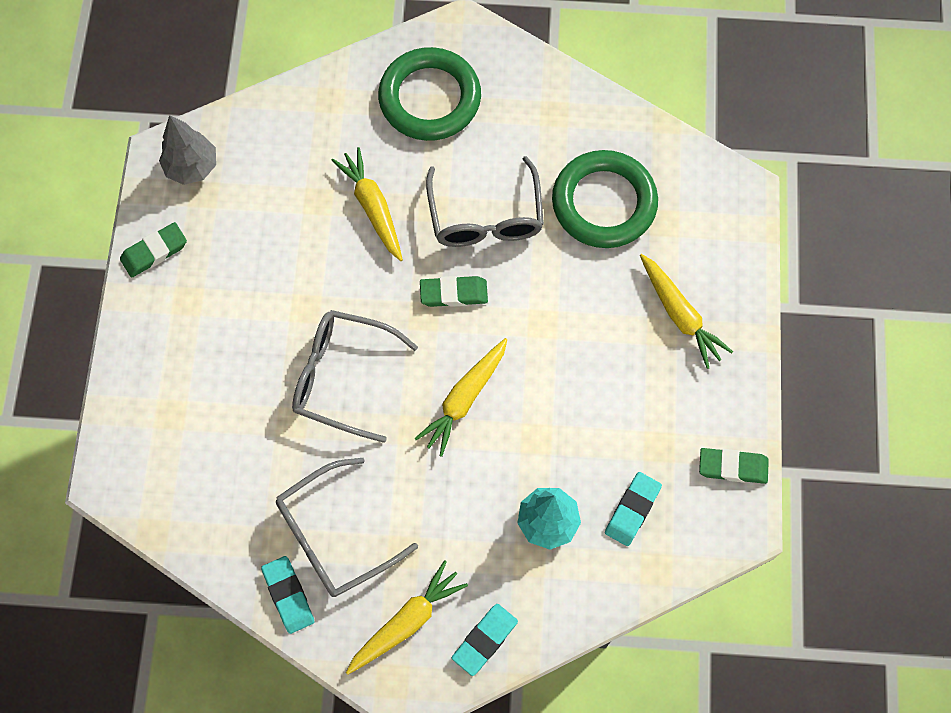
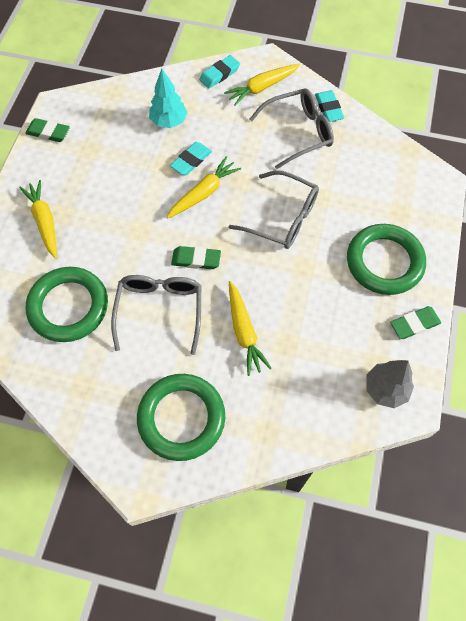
camera: 170 degrees left, 5 degrees down
turquoise eraser [605,472,662,546] -> turquoise eraser moved to [170,142,212,175]
none -> green ring [347,224,426,295]

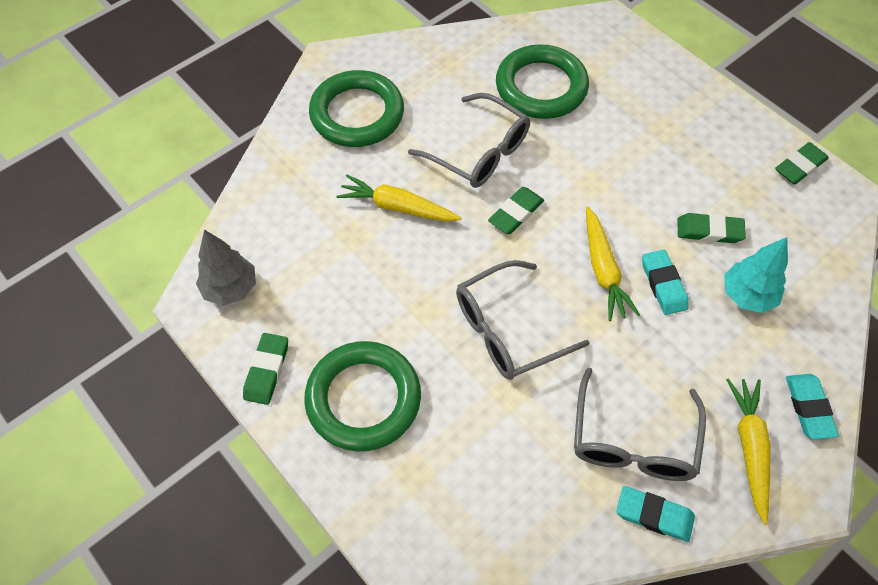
camera: 125 degrees right, 5 degrees down
yellow carrot [19,180,57,259] -> none
none -> green eraser [677,213,746,243]

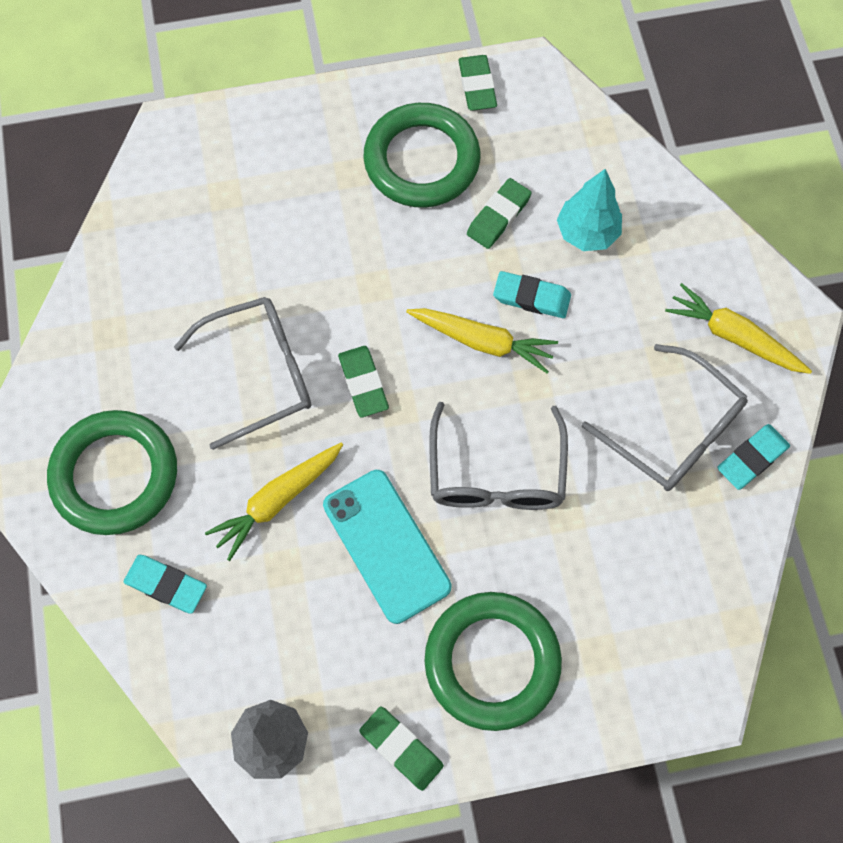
camera: 60 degrees left, 10 degrees up
green ring [496,44,589,119] -> green ring moved to [363,103,480,208]
turquoise eraser [786,374,839,439] -> turquoise eraser moved to [124,555,207,614]
none -> turquoise phone [323,470,452,624]

